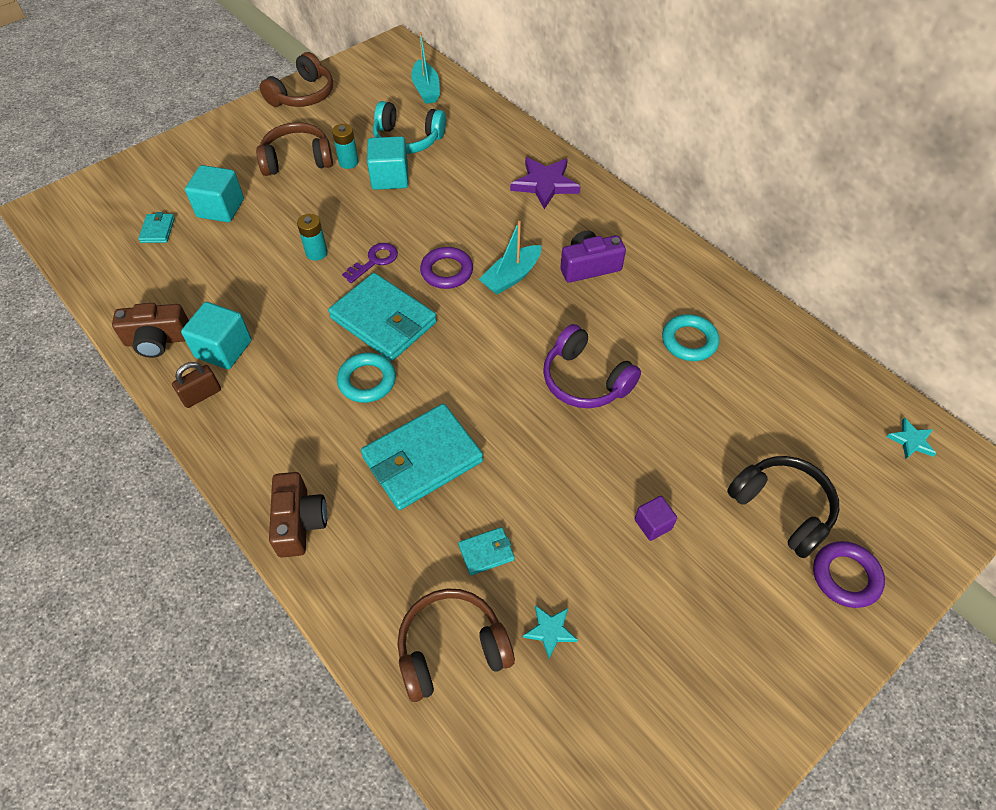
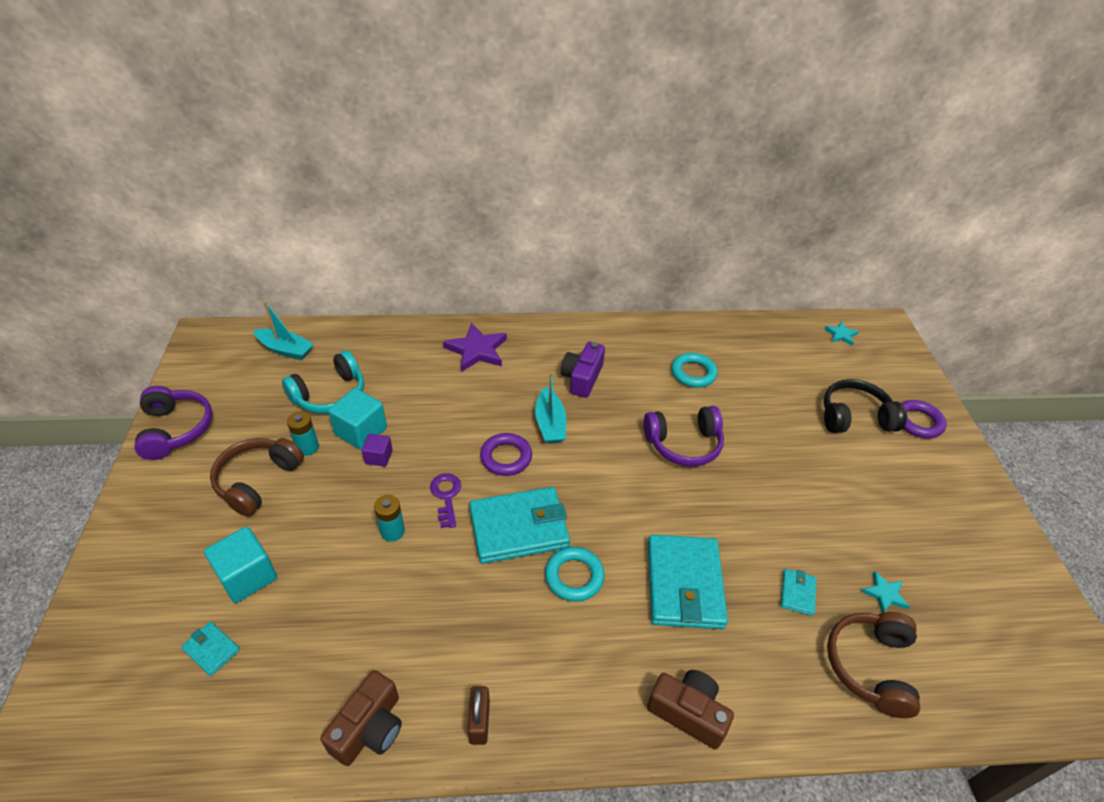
camera: 55 degrees left, 10 degrees down
turquoise cube [181,302,252,369] -> none
brown headphones [259,52,333,107] -> purple headphones [134,386,213,460]
purple cube [635,496,677,541] -> purple cube moved to [362,434,393,467]

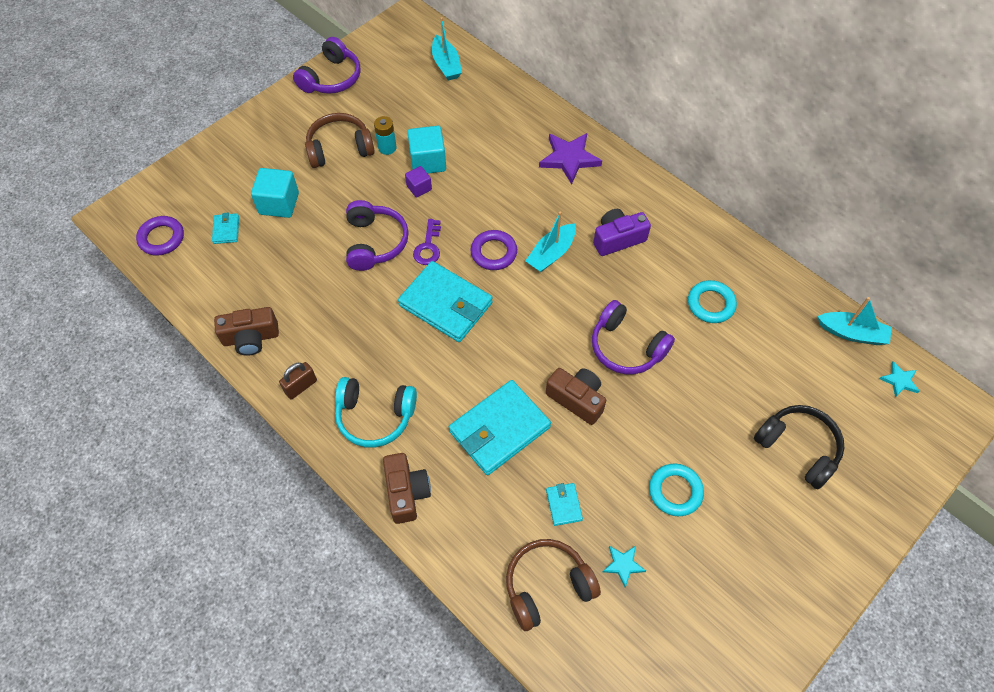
camera: 50 degrees right, 15 degrees up
turquoise headphones [282,351,364,414] -> turquoise headphones moved to [335,377,417,448]
turquoise battery [374,495,405,542] -> purple headphones [346,200,409,271]
purple key [430,473,461,528] -> purple key turned 150 degrees clockwise [413,219,441,265]
turquoise ring [545,547,605,602] -> turquoise ring moved to [649,464,704,516]
turquoise wallet [781,569,817,616] -> turquoise wallet turned 75 degrees counterclockwise [546,483,583,526]
purple ring [902,400,946,438] -> purple ring moved to [136,216,184,256]
none -> brown camera [546,368,606,425]
none -> turquoise boat [817,297,892,345]

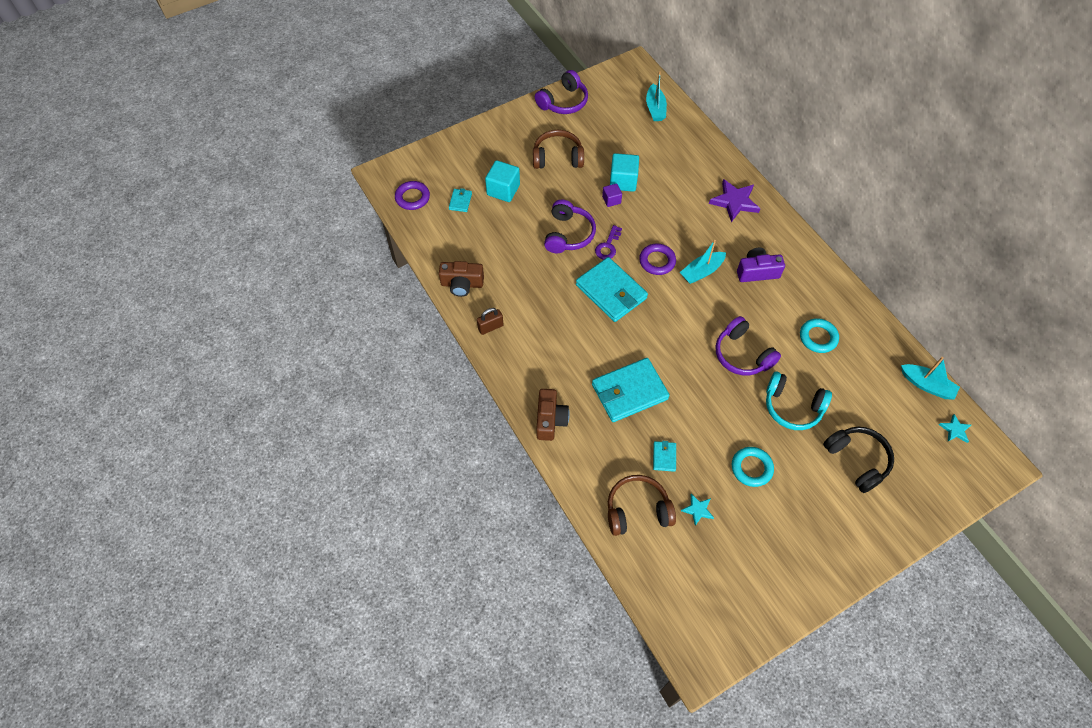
camera: 15 degrees right, 0 degrees up
turquoise headphones [335,377,417,448] -> turquoise headphones moved to [766,372,832,430]
turquoise battery [374,116,396,155] -> none
brown camera [546,368,606,425] -> none

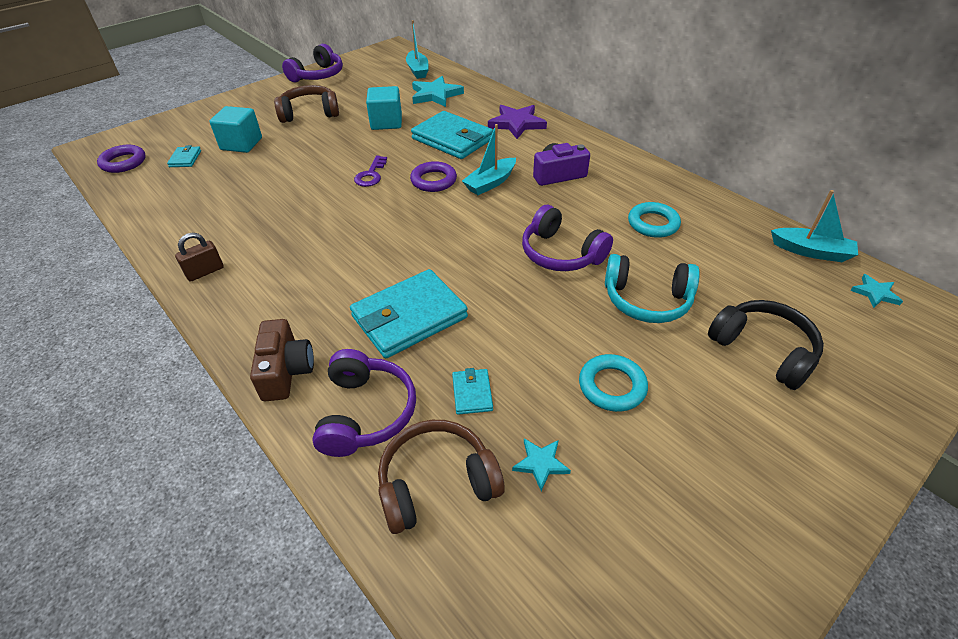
camera: 10 degrees left, 15 degrees down
brown camera [439,261,484,297] -> none
purple headphones [544,200,596,254] -> purple headphones moved to [312,349,416,457]
turquoise wallet [576,257,648,322] -> turquoise wallet moved to [411,111,493,159]
purple cube [602,183,622,207] -> none
none -> turquoise star [412,76,464,107]

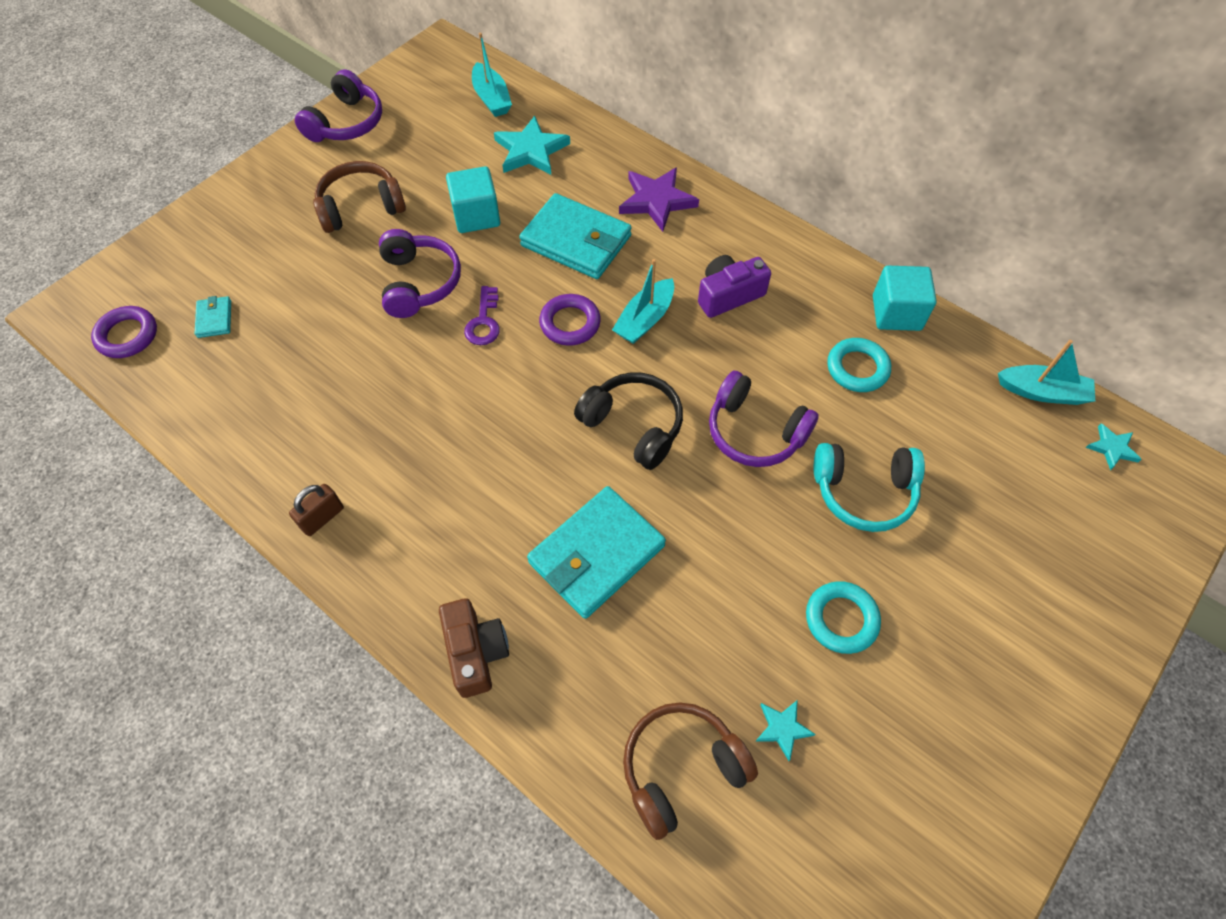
camera: 10 degrees left, 15 degrees up
turquoise cube [210,106,262,153] -> turquoise cube moved to [873,266,937,331]
purple headphones [312,349,416,457] -> purple headphones moved to [379,229,461,318]
turquoise wallet [452,368,493,415] -> none
black headphones [708,300,824,390] -> black headphones moved to [574,372,683,470]

